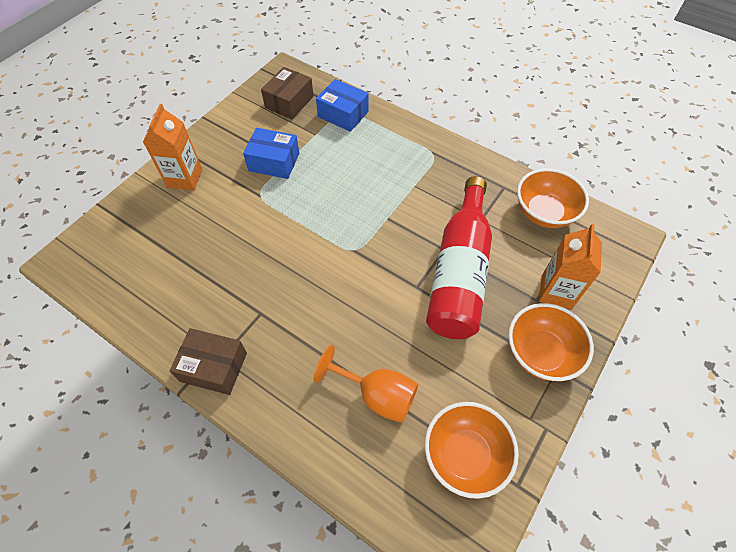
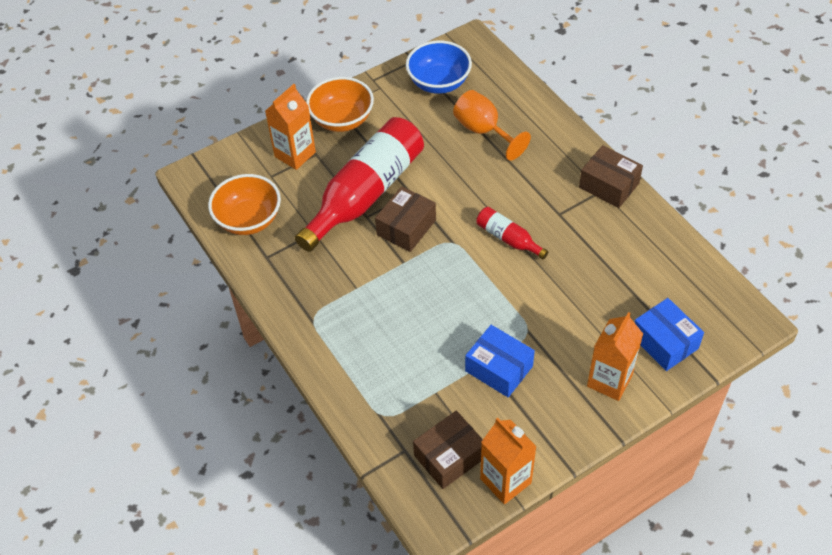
camera: 155 degrees left, 5 degrees down
blue box [316,79,369,132] -> blue box moved to [634,298,704,371]
orange bowl [425,402,519,499] -> blue bowl [406,40,472,94]
none -> brown box [375,186,436,252]
none -> red bottle [476,207,548,259]
none -> orange carton [480,417,537,505]

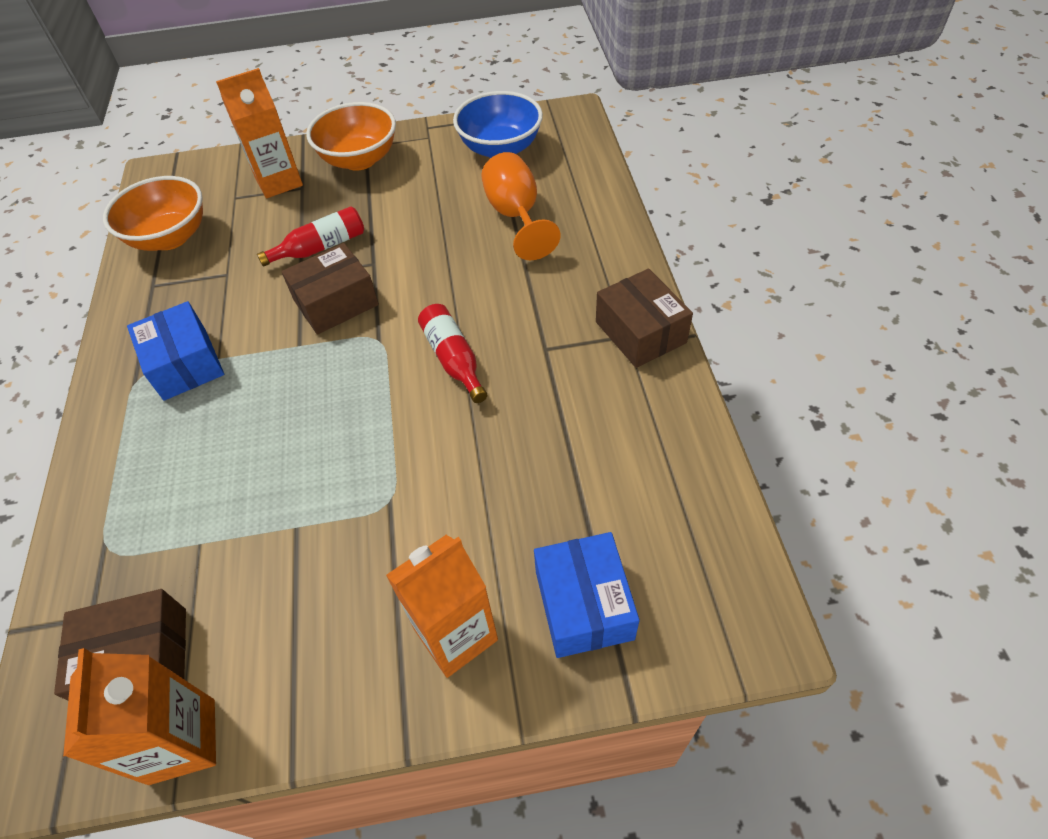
camera: 25 degrees right, 0 degrees up
red bottle [295,117,424,252] -> red bottle [257,206,364,267], size x0.45
blue box [465,325,535,397] -> blue box moved to [127,301,224,401]

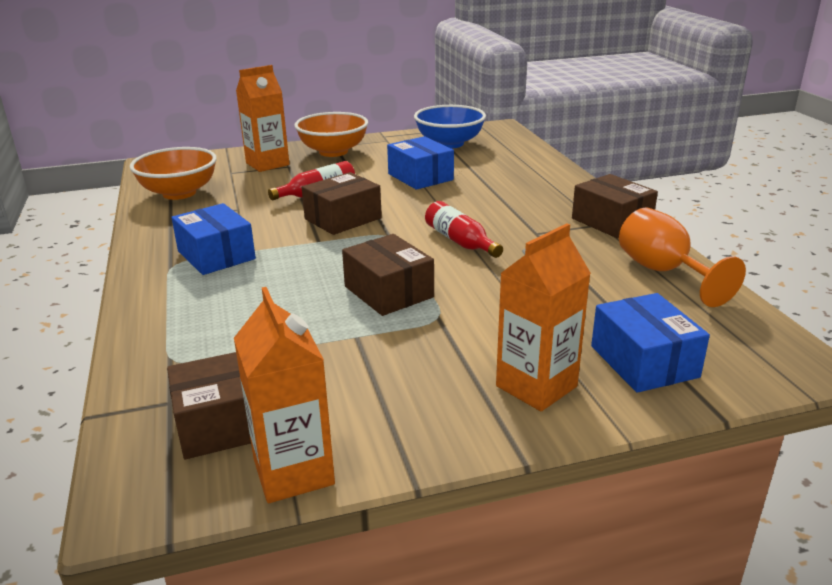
camera: 10 degrees left, 25 degrees down
orange goblet [481,152,561,260] -> orange goblet moved to [619,208,746,307]
none -> brown box [342,234,434,316]
none -> blue box [387,136,454,190]

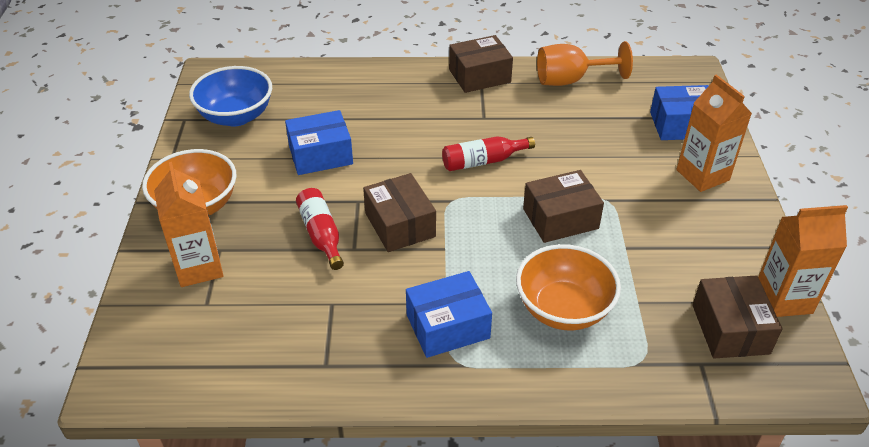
camera: 75 degrees left, 15 degrees up
orange bowl [130,147,217,200] -> orange bowl moved to [516,244,621,331]

